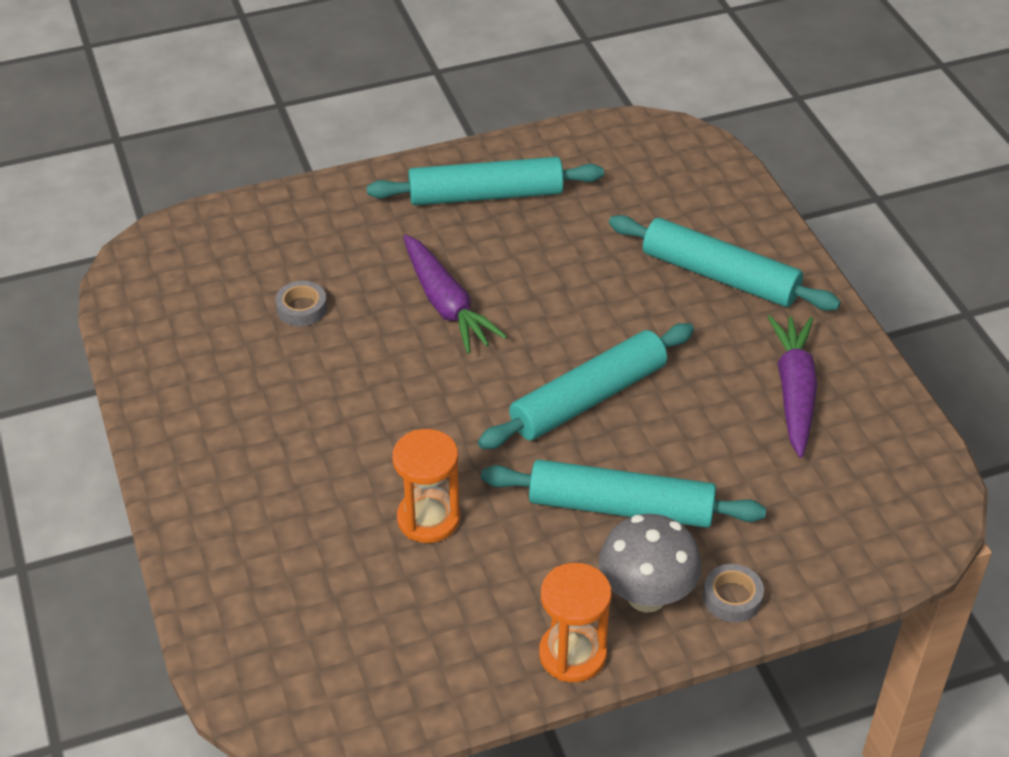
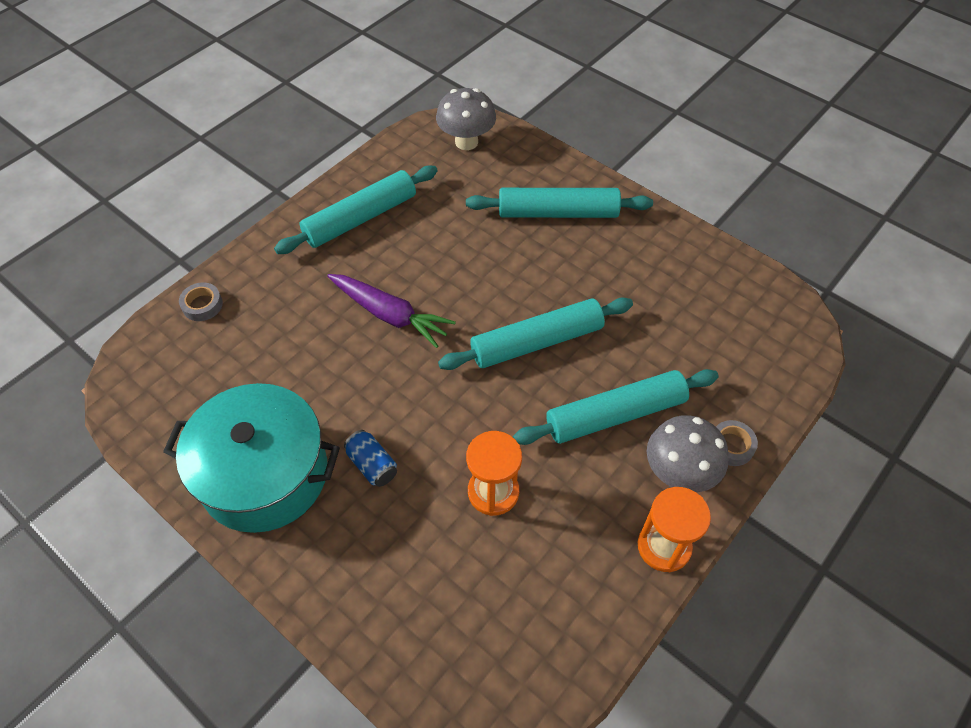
camera: 30 degrees left, 10 degrees up
grey tape [275,281,327,327] -> grey tape moved to [179,282,223,321]
turquoise rolling pin [478,323,694,449] -> turquoise rolling pin turned 45 degrees clockwise [438,297,633,370]
purple carrot [768,315,818,458] -> none
none -> turquoise pot [163,383,340,533]
none -> blue can [344,430,397,487]
none -> grey mushroom [436,88,496,150]

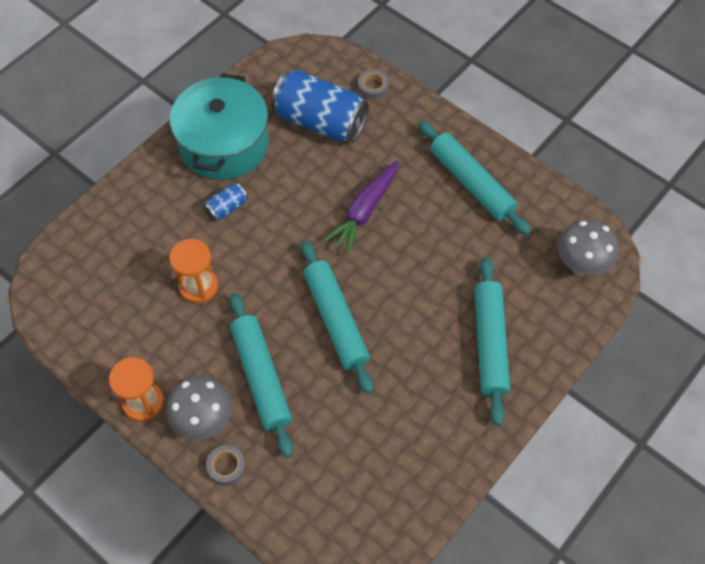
camera: 90 degrees right, 5 degrees up
none -> blue can [271,69,369,142]

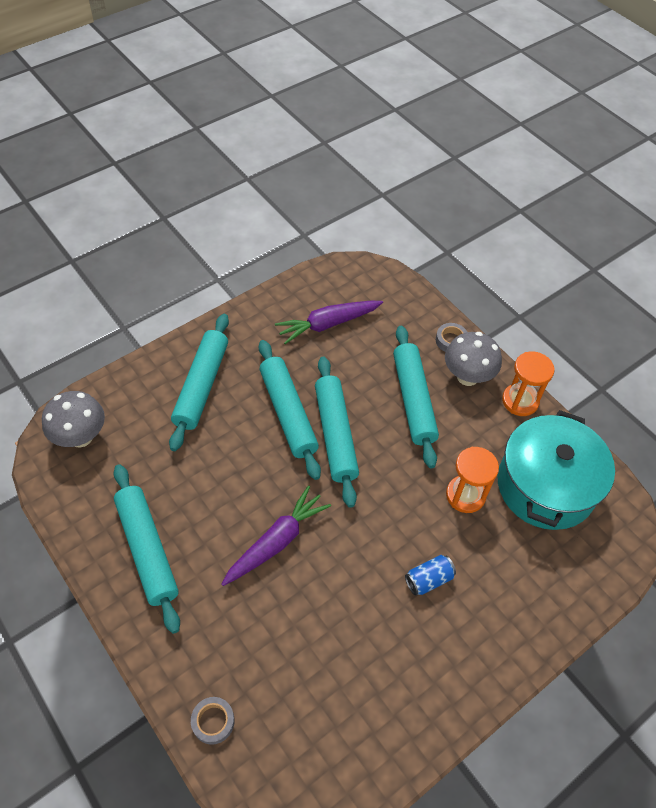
camera: 170 degrees left, 5 degrees down
turquoise pot [170,73,269,180] -> turquoise pot moved to [498,410,615,530]
blue can [271,69,369,142] -> none
none -> turquoise rolling pin [259,340,321,480]
none -> purple carrot [275,301,383,344]

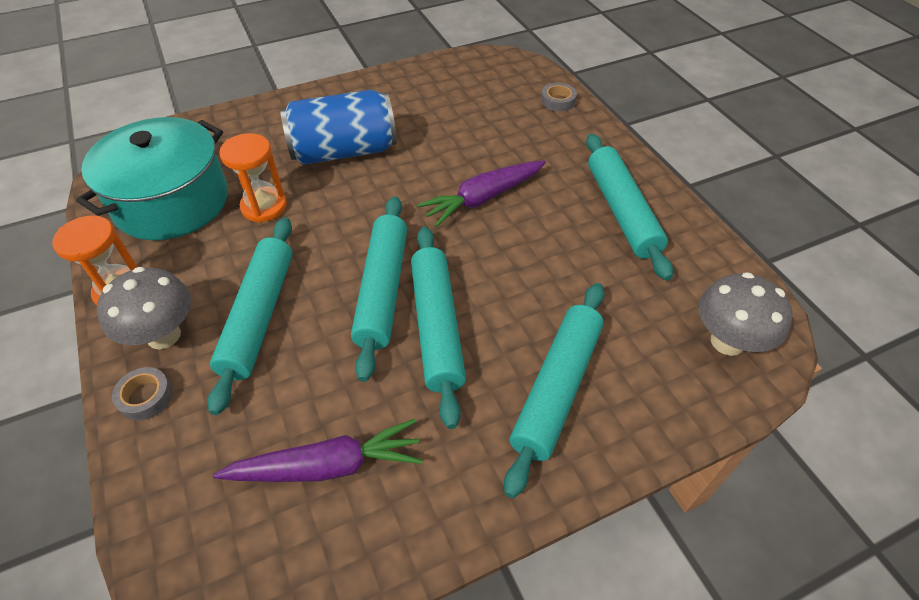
camera: 165 degrees left, 5 degrees down
blue can [405,555,456,596] -> blue can [280,89,397,165], size x2.27

